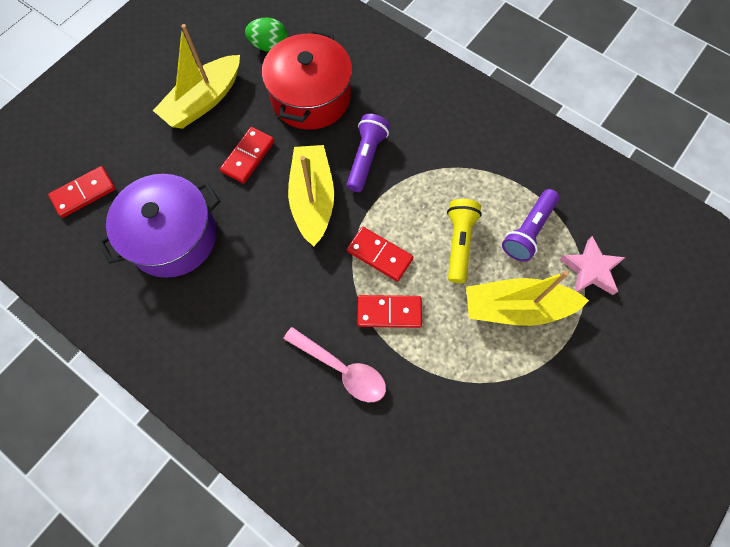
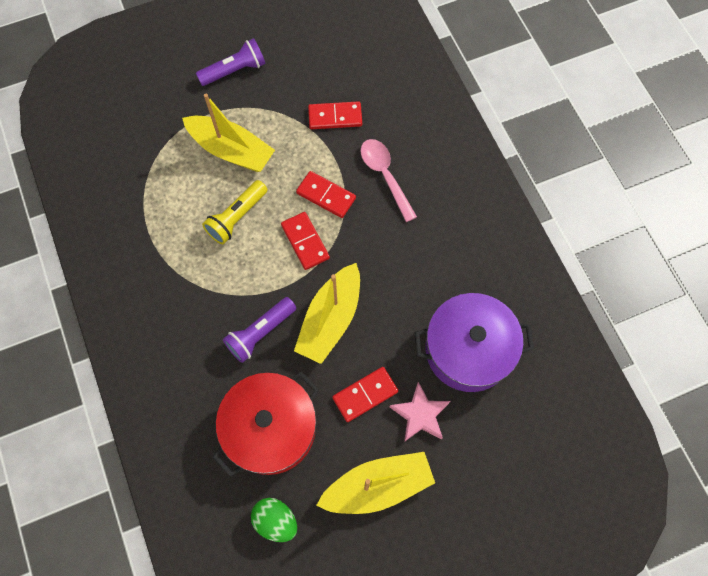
camera: 150 degrees left, 0 degrees up
red domino [48,166,116,218] -> red domino moved to [308,101,362,129]
purple flashlight [502,189,559,262] -> purple flashlight moved to [196,38,266,86]
pink star [559,236,626,295] -> pink star moved to [390,382,450,442]

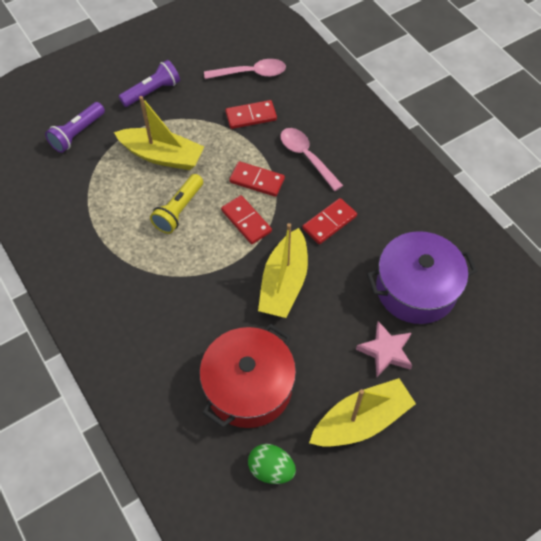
camera: 10 degrees left, 10 degrees down
purple flashlight [223,297,296,363] -> purple flashlight moved to [45,102,105,153]
red domino [332,367,398,422] -> red domino moved to [302,198,357,244]
none -> pink spoon [204,59,286,79]

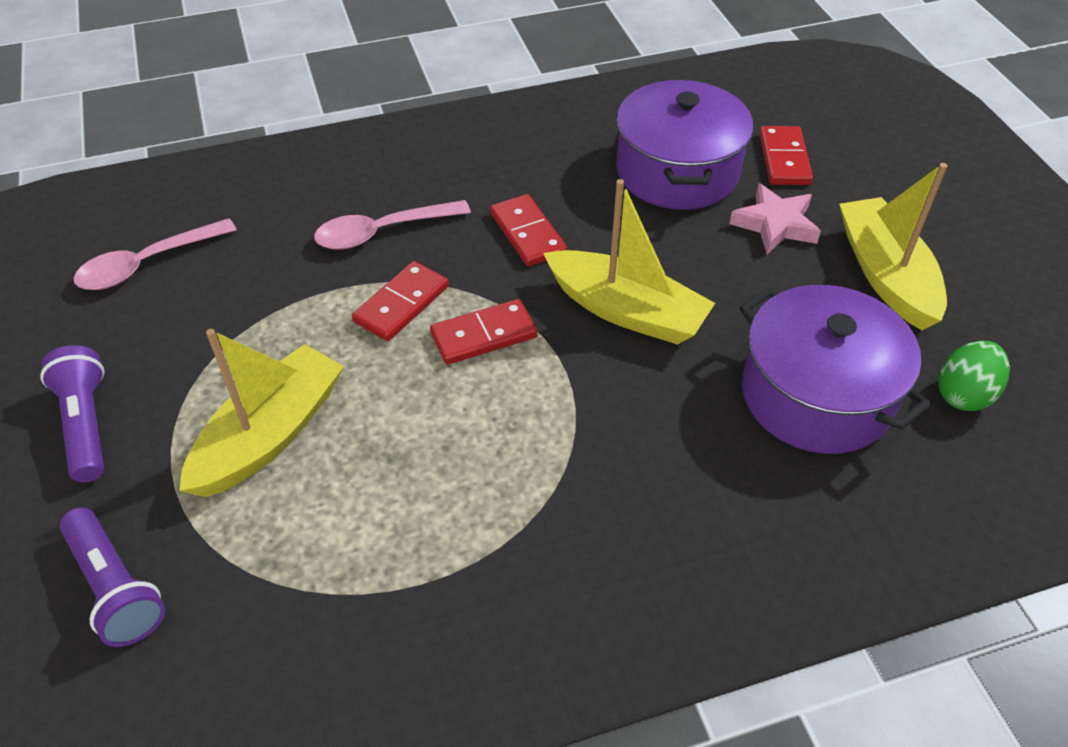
camera: 75 degrees left, 10 degrees down
yellow flashlight [150,174,203,234] -> none
red pot [200,324,296,428] -> purple pot [740,285,931,454]
pink spoon [204,59,286,79] -> pink spoon turned 135 degrees counterclockwise [73,218,237,290]
red domino [225,100,277,129] -> red domino moved to [759,126,813,185]

